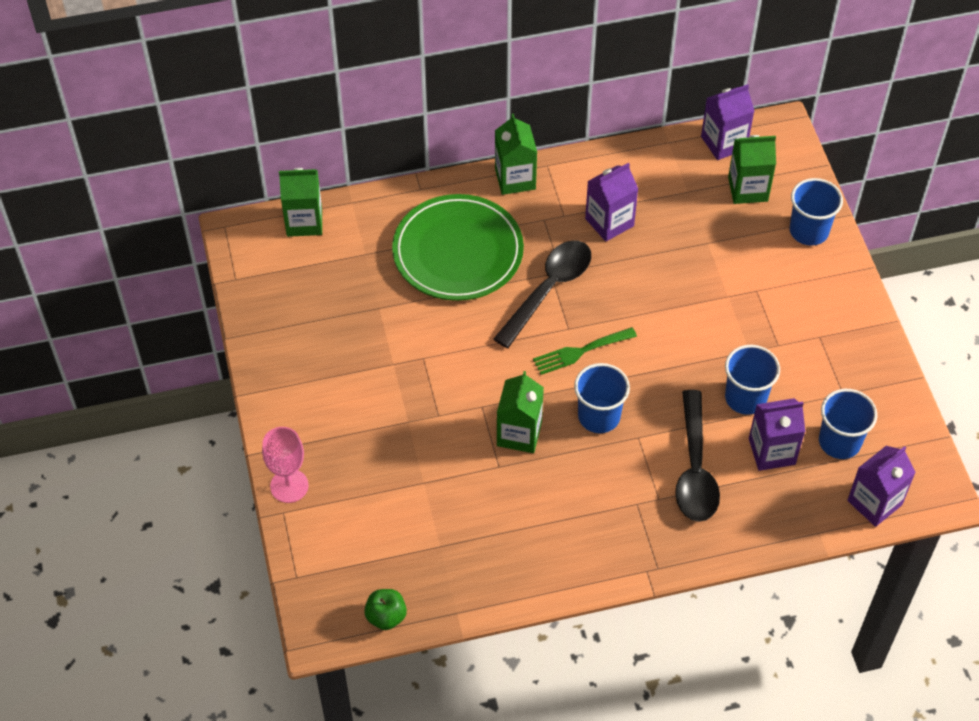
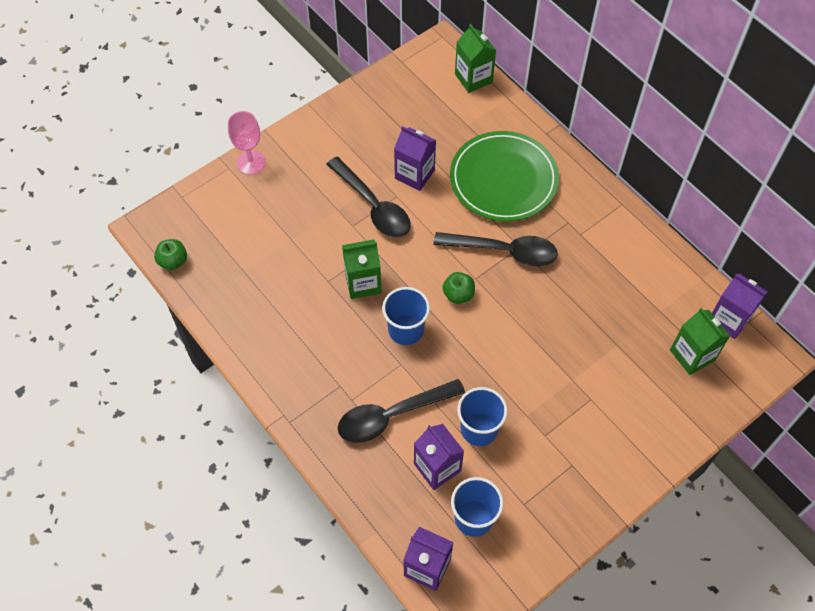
camera: 65 degrees right, 5 degrees up
green carton [495,114,537,195] -> none
green fork [533,327,637,375] -> green apple [442,272,475,304]
purple carton [585,163,638,241] -> purple carton moved to [394,126,436,191]
blue cup [790,178,843,246] -> none
none -> black spoon [326,157,411,238]

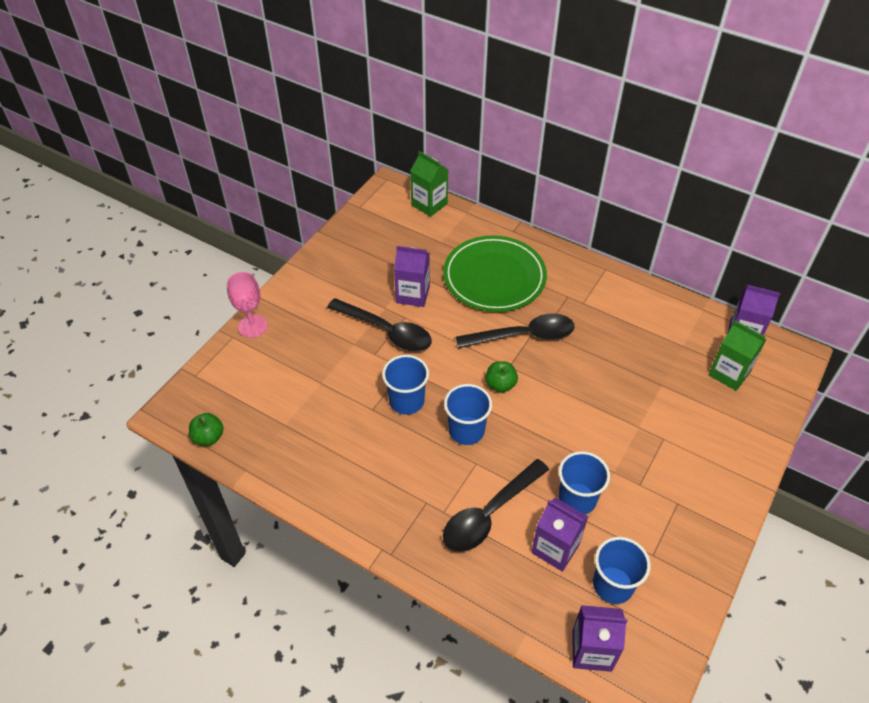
camera: 20 degrees left, 10 degrees down
green carton [342,240,382,299] -> blue cup [382,355,429,415]

